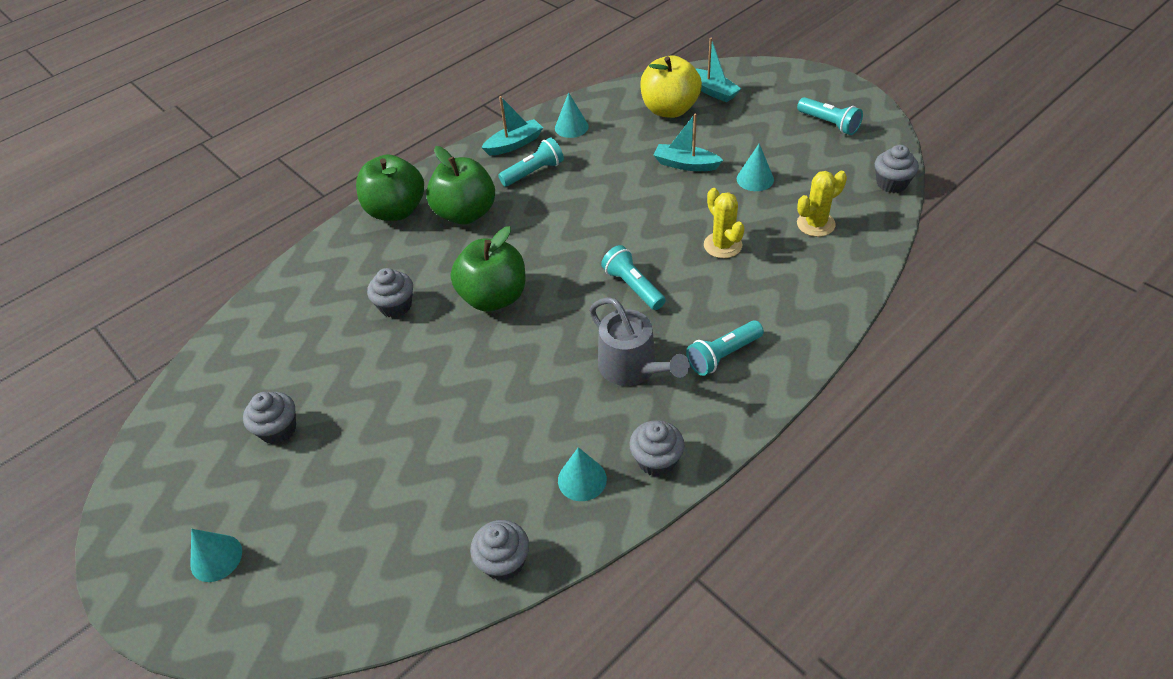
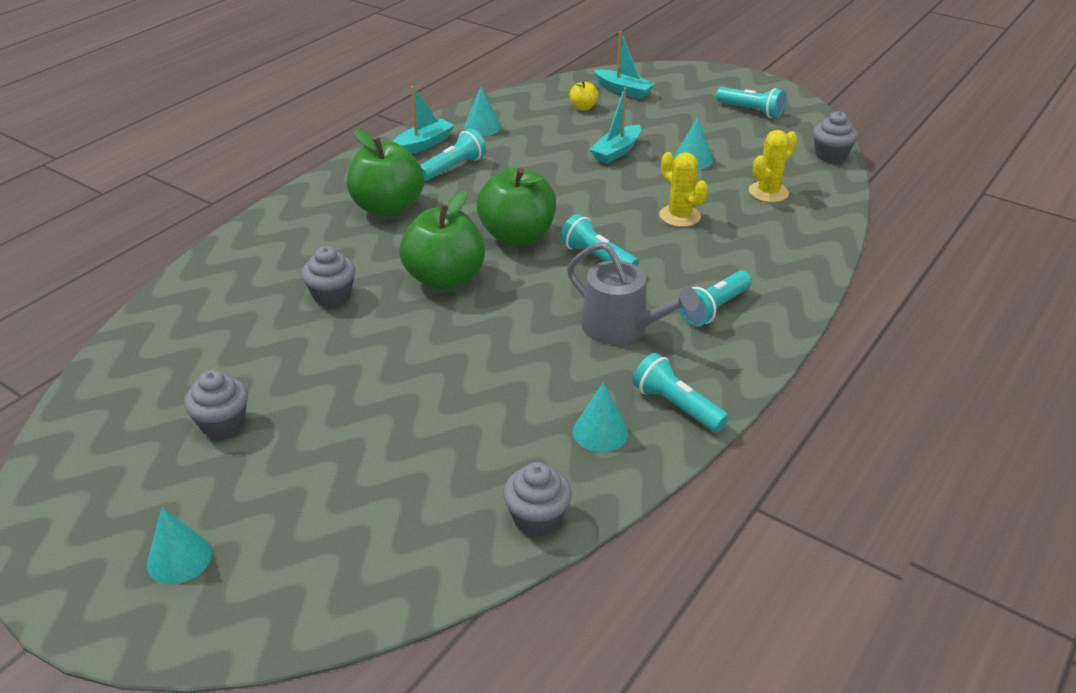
camera: 15 degrees left, 10 degrees down
green apple [356,154,424,221] -> green apple moved to [477,168,556,246]
grey cupcake [629,420,685,476] -> turquoise flashlight [633,353,729,433]
yellow apple [640,56,702,118] -> yellow apple [569,81,598,110], size x0.45
turquoise boat [654,114,723,171] -> turquoise boat turned 60 degrees counterclockwise [590,87,641,164]

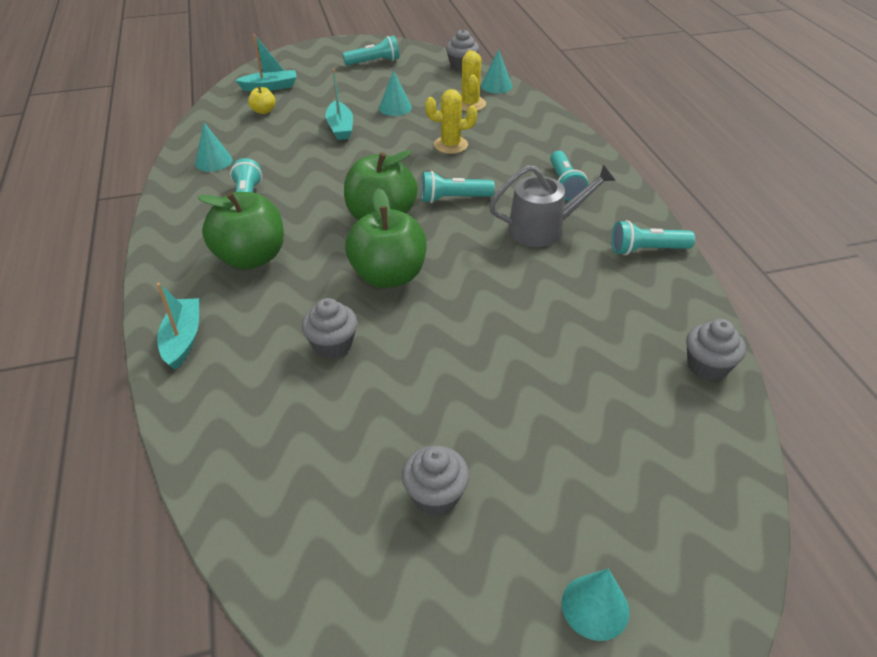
camera: 50 degrees left, 5 degrees up
turquoise boat [392,86,454,154] -> turquoise boat moved to [157,283,199,370]
turquoise cone [573,382,628,452] -> turquoise cone moved to [481,49,512,93]

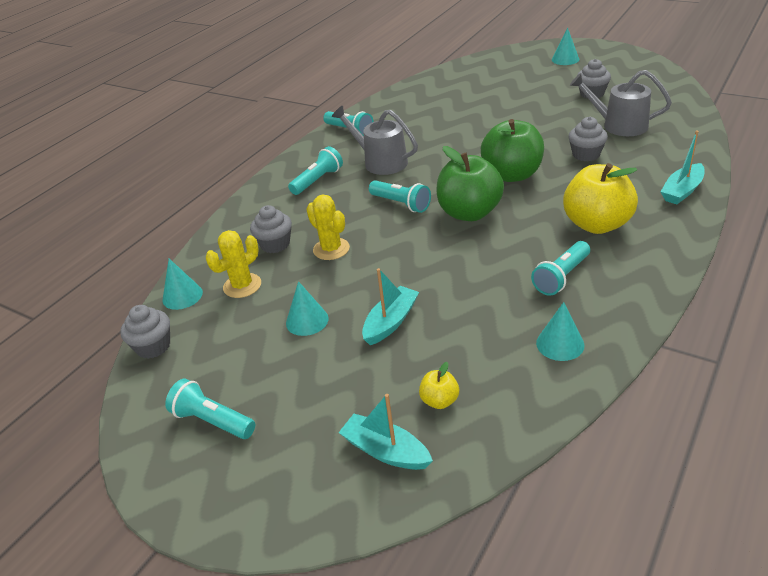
camera: 130 degrees left, 5 degrees down
green apple [197,192,284,270] -> yellow apple [563,163,638,234]
grey cupcake [686,319,746,381] -> grey cupcake moved to [250,205,292,253]
none -> grey watering can [570,70,672,136]

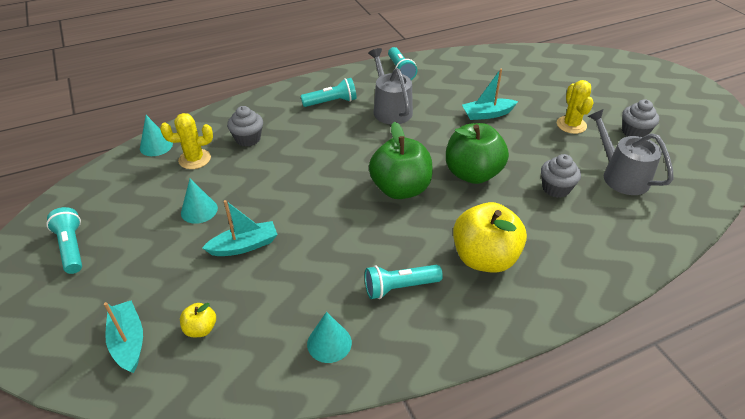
camera: 30 degrees right, 5 degrees up
grey cupcake [120,305,170,359] -> none
yellow cactus [306,195,350,260] -> yellow cactus moved to [557,80,593,134]
turquoise flashlight [369,180,431,213] -> none
turquoise cone [552,28,579,65] -> none
turquoise boat [660,130,705,204] -> turquoise boat moved to [462,68,518,120]

